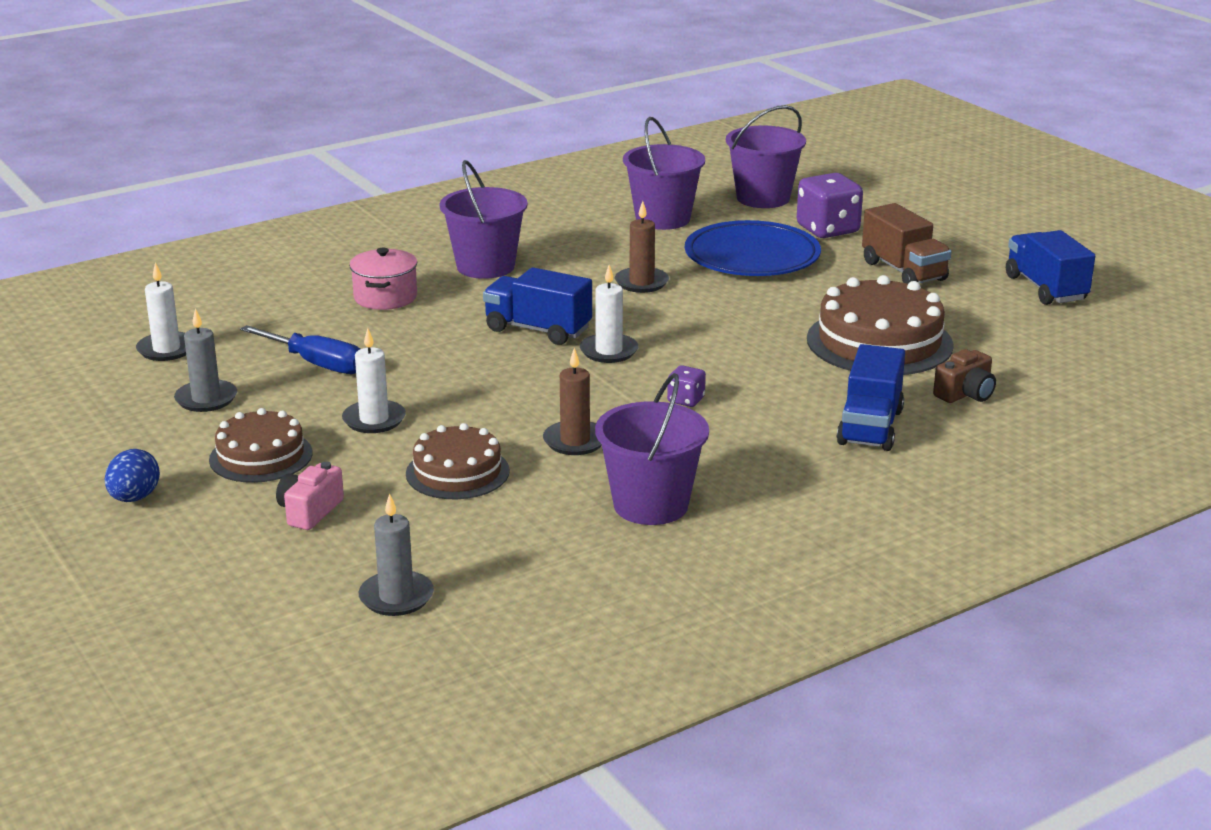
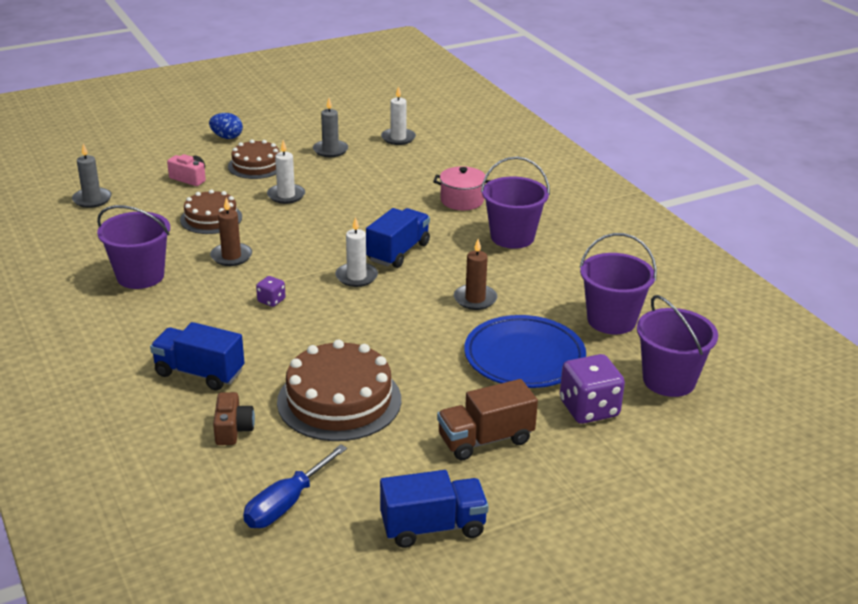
camera: 95 degrees right, 5 degrees up
blue screwdriver [240,325,360,374] -> blue screwdriver moved to [243,444,347,528]
brown camera [933,349,996,403] -> brown camera turned 150 degrees counterclockwise [213,392,255,445]

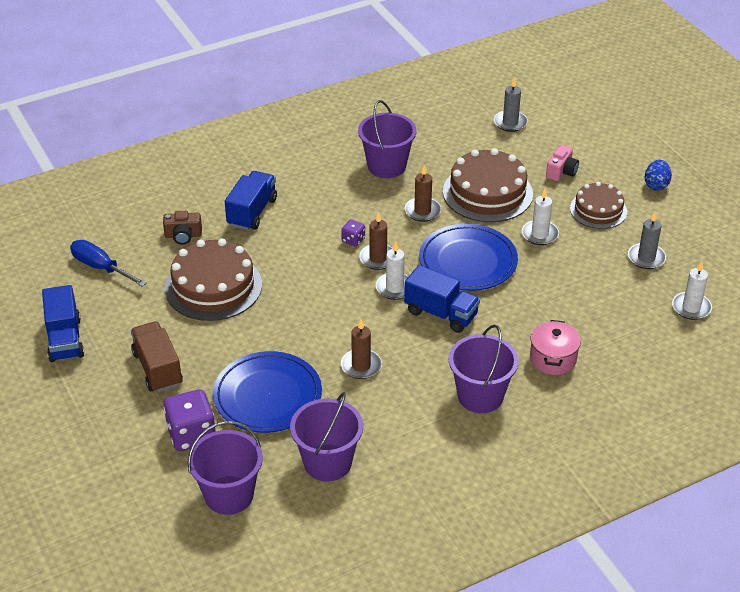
camera: 90 degrees right, 10 degrees up
brown cake [180,189,242,234] -> brown cake [443,148,533,222], size x1.61
none -> brown candle [359,212,393,270]
none -> blue plate [419,224,518,291]

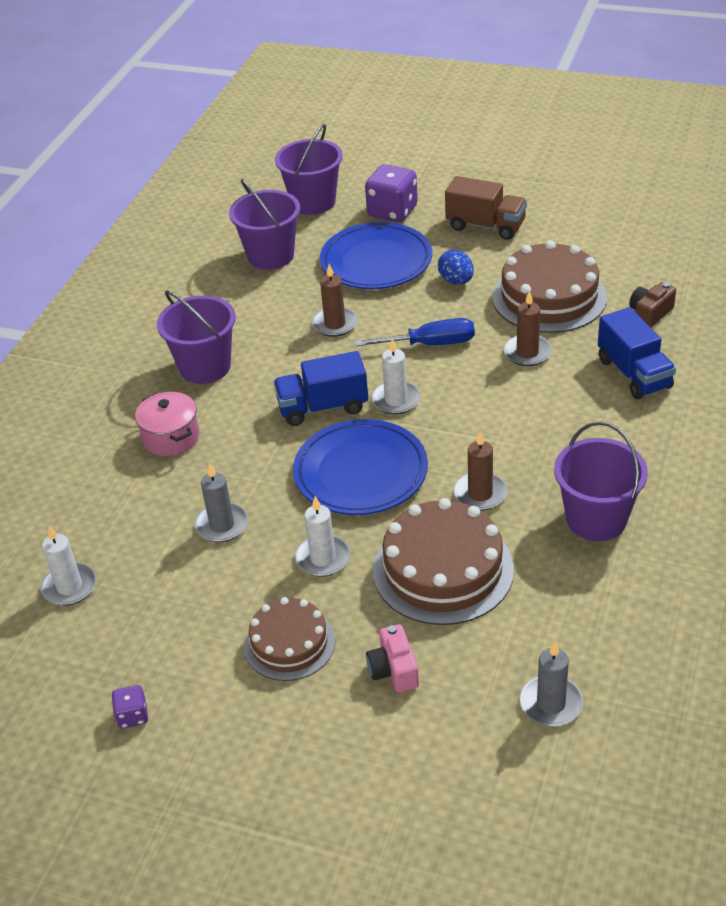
camera: 140 degrees right, 0 degrees up
blue truck [42,285,84,362] -> none
blue screwdriver [70,240,147,287] -> blue screwdriver moved to [355,318,475,346]
purple dice [341,219,365,247] -> purple dice moved to [112,685,148,729]
brown candle [359,212,393,270] -> brown candle moved to [504,290,552,366]
grey candle [628,212,666,269] -> grey candle moved to [195,463,248,543]
blue egg [645,160,672,191] -> blue egg moved to [438,250,474,285]

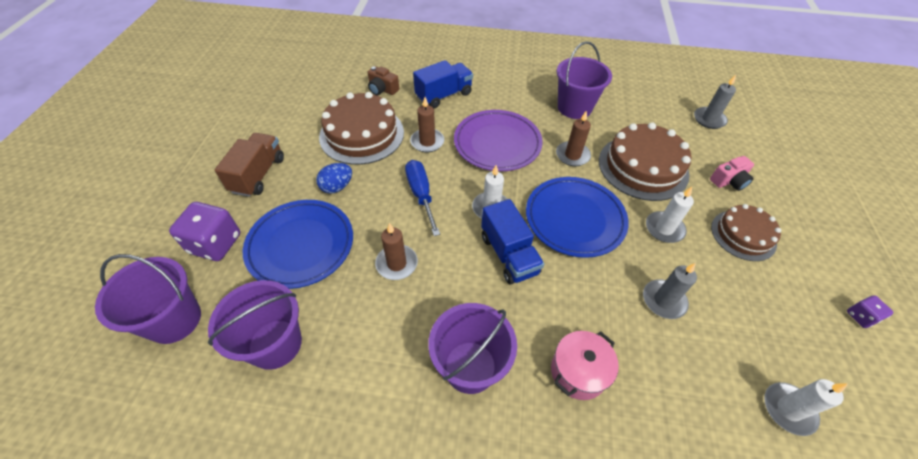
camera: 105 degrees left, 10 degrees up
none -> purple plate [454,110,543,171]

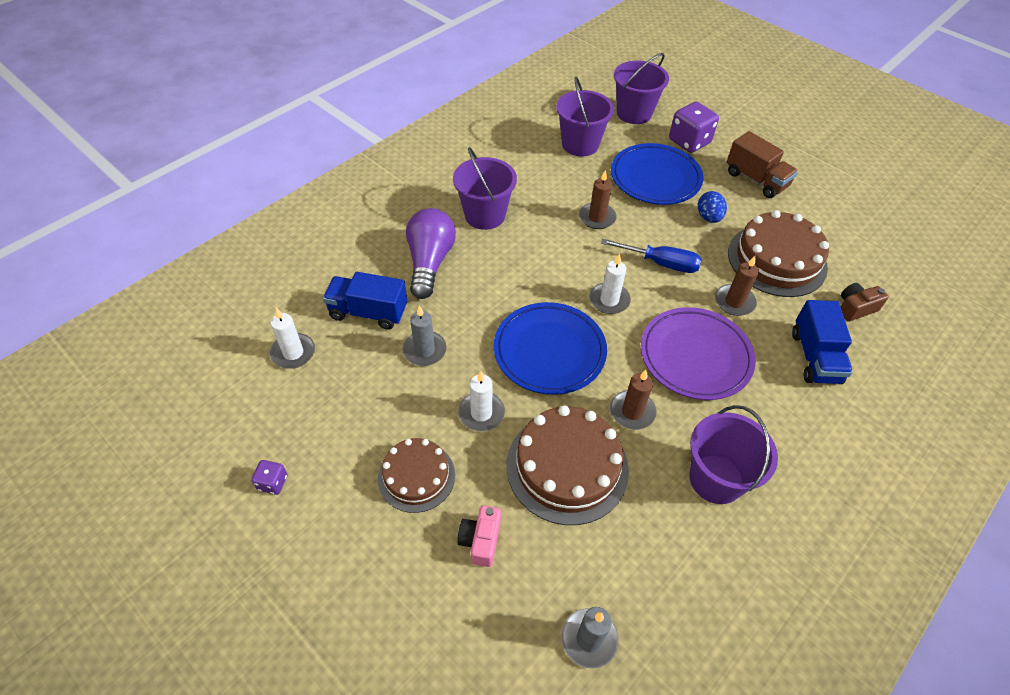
camera: 125 degrees right, 0 degrees up
blue truck [481,199,544,284] -> blue truck moved to [323,272,407,330]
pink pot [551,331,619,400] -> purple light bulb [406,208,456,299]

